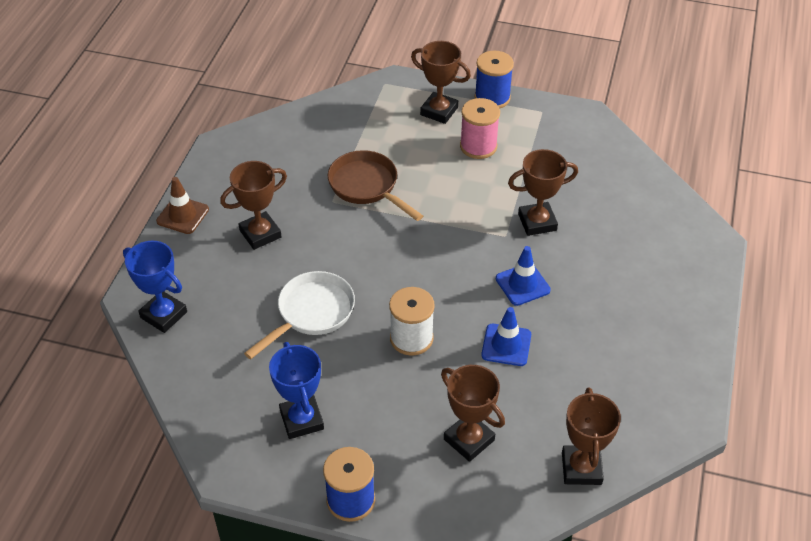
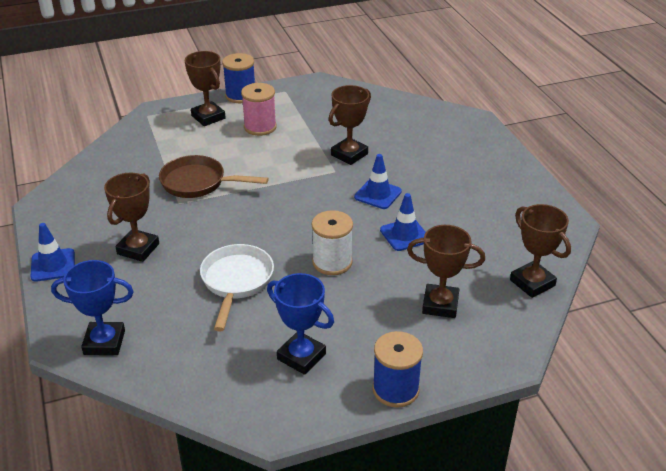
camera: 35 degrees left, 10 degrees down
brown traffic cone [156,177,209,234] -> blue traffic cone [31,223,75,282]
brown trophy [411,41,471,124] -> brown trophy turned 60 degrees clockwise [185,51,226,126]

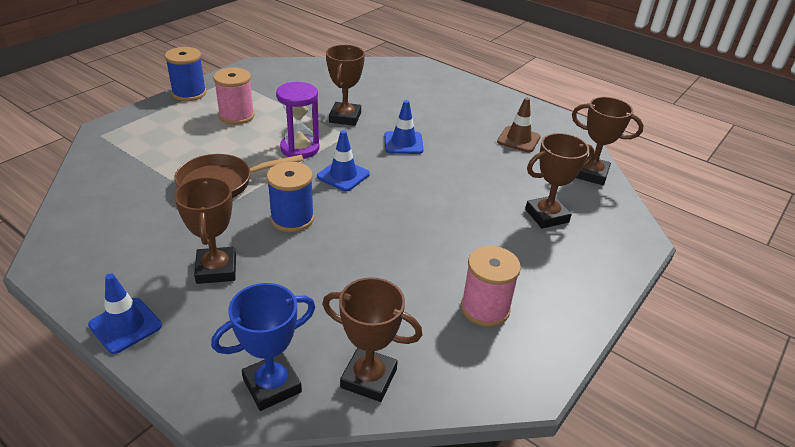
camera: 35 degrees left, 0 degrees up
brown trophy [185,51,226,126] -> brown trophy moved to [322,277,422,402]
white pan [200,244,274,332] -> none
blue trophy [267,273,334,375] -> pink spool [461,246,521,327]
white spool [312,210,353,275] -> none
blue spool [372,331,423,407] -> blue spool moved to [267,162,314,232]
blue traffic cone [380,193,426,251] -> blue traffic cone moved to [317,130,370,191]
none -> purple hourglass [276,82,319,159]
none -> brown traffic cone [497,97,541,152]

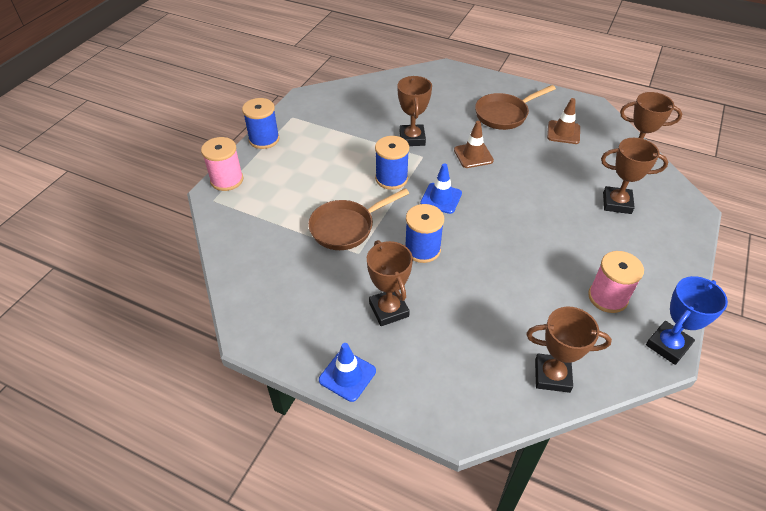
camera: 10 degrees left, 10 degrees up
blue trophy [211,283,315,411] -> blue trophy moved to [646,276,728,365]
pink spool [213,68,255,125] -> pink spool moved to [201,137,243,191]
purple hourglass [276,82,319,159] -> blue spool [375,136,409,190]
blue traffic cone [384,100,424,154] -> brown traffic cone [454,121,494,168]
brown trophy [525,133,595,229] -> brown trophy turned 45 degrees clockwise [601,138,668,214]
none -> brown pan [475,85,556,130]

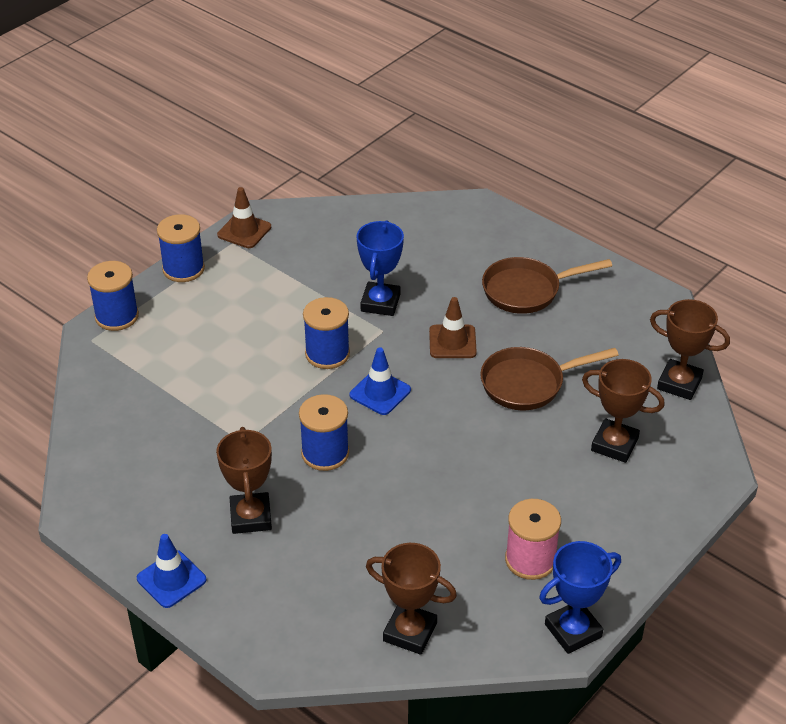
camera: 15 degrees right, 5 degrees down
pink spool [201,137,243,191] -> blue spool [87,261,139,331]
brown pan [308,188,409,250] -> brown pan moved to [480,347,619,410]
brown trophy [397,76,432,146] -> blue trophy [357,220,404,316]
brown traffic cone [547,98,580,144] -> brown traffic cone moved to [217,187,271,248]

